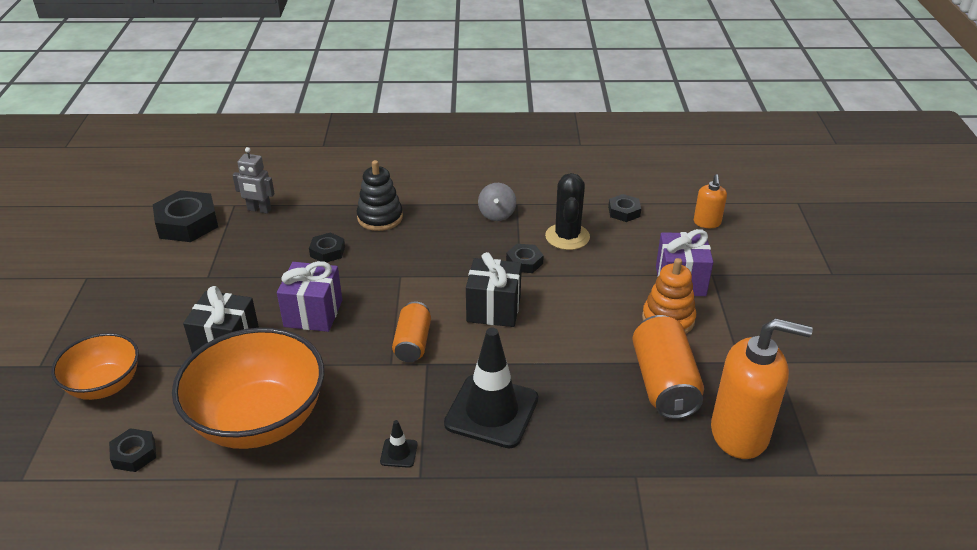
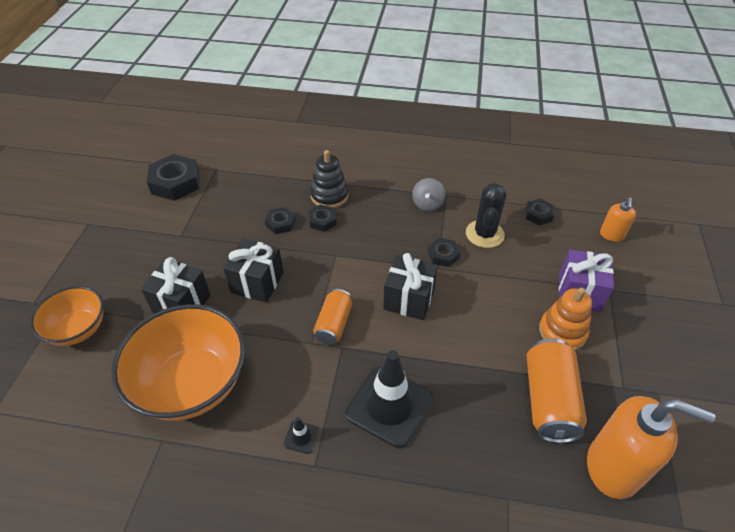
camera: 10 degrees right, 10 degrees up
black nut [109,428,156,472] -> black nut moved to [308,204,336,232]
grey robot [232,147,275,214] -> none
purple gift [277,261,342,332] -> black gift [223,239,284,303]

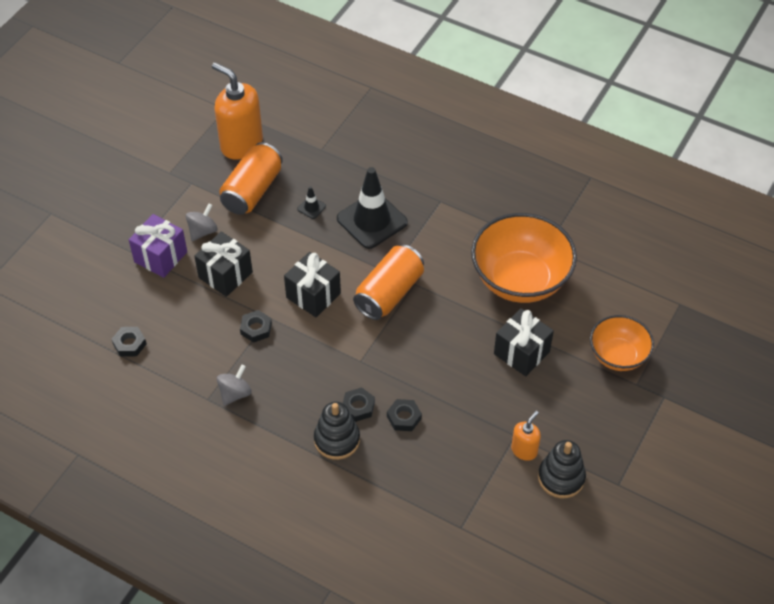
camera: 160 degrees left, 5 degrees up
black nut [147,154,200,201] -> none
black gift [223,239,284,303] -> black gift moved to [194,231,253,297]
black traffic cone [284,417,319,454] -> black traffic cone moved to [297,186,326,219]
orange can [313,289,352,345] -> orange can [353,245,424,320], size x1.59
black cactus [466,183,506,248] -> none
orange stacking toy [539,288,592,350] -> grey spinning top [186,204,217,241]
orange soap dispenser [600,197,636,241] -> orange soap dispenser moved to [511,411,541,461]
none -> black stacking toy [538,440,586,498]

